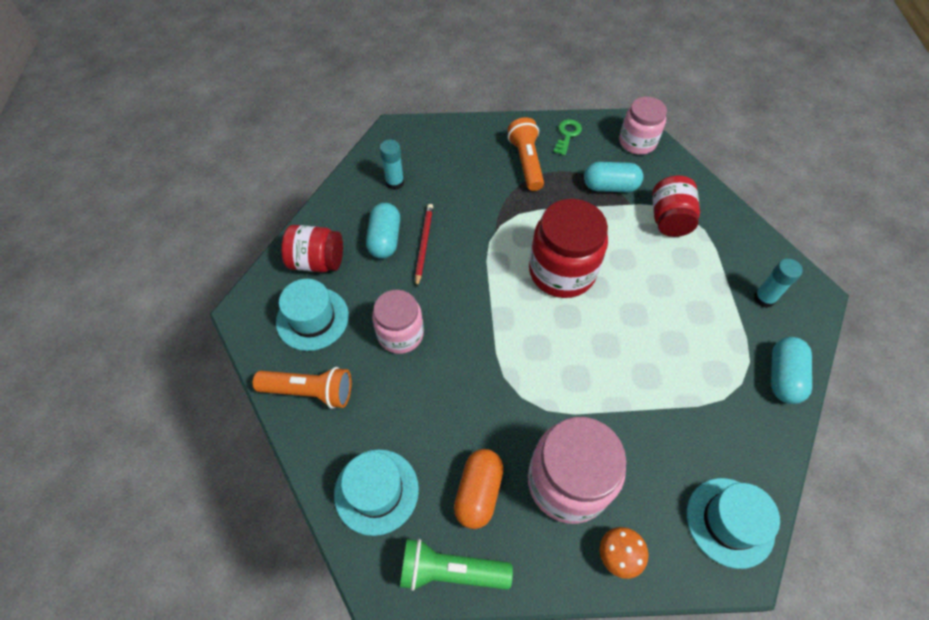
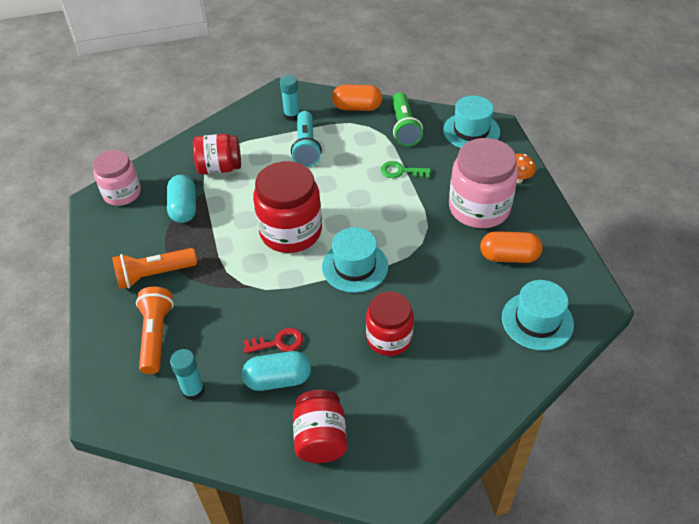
camera: 100 degrees left, 10 degrees down
orange flashlight [253,367,352,409] -> orange flashlight moved to [136,287,174,374]
turquoise hat [276,279,349,351] -> turquoise hat moved to [322,227,388,293]
pink jar [372,290,424,354] -> red jar [366,291,414,356]
green flashlight [400,539,513,591] -> green flashlight moved to [392,92,423,146]
red pencil [415,204,433,288] -> red key [243,328,303,353]
green key [554,119,582,155] -> green key moved to [381,161,431,178]
turquoise capsule [771,337,812,404] -> orange capsule [332,84,382,111]
none -> turquoise flashlight [291,111,322,167]

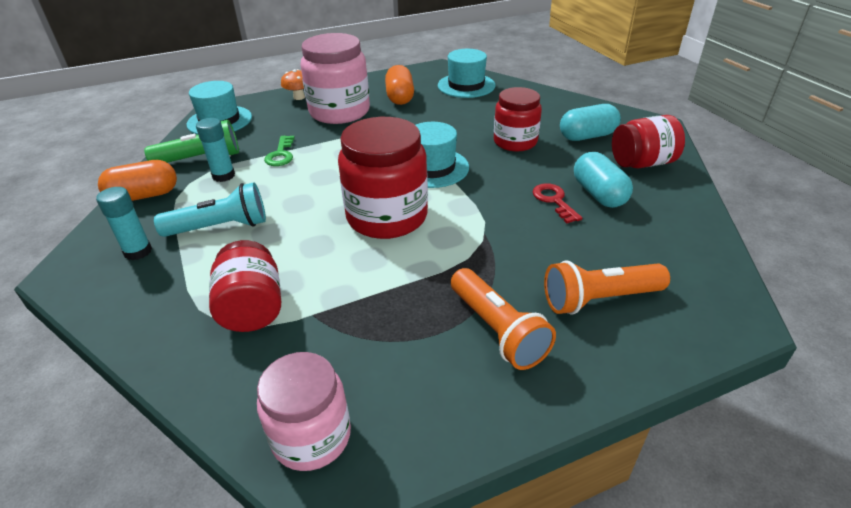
camera: 100 degrees left, 10 degrees down
turquoise capsule [167,175,196,223] -> turquoise capsule moved to [560,104,621,141]
turquoise glue stick [170,349,205,400] -> turquoise glue stick moved to [196,118,235,182]
orange capsule [332,84,382,111] -> orange capsule turned 75 degrees clockwise [98,160,177,201]

